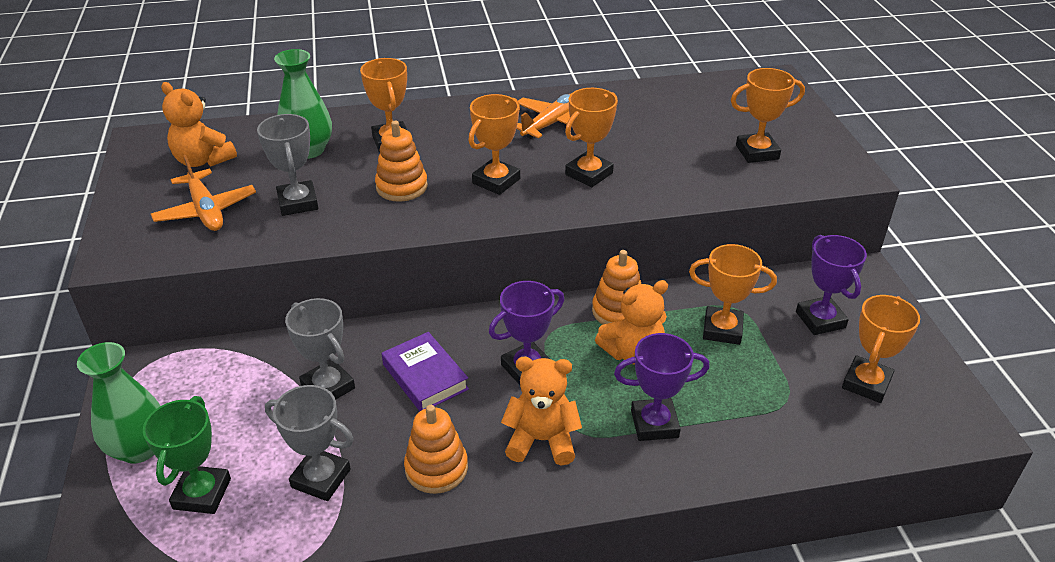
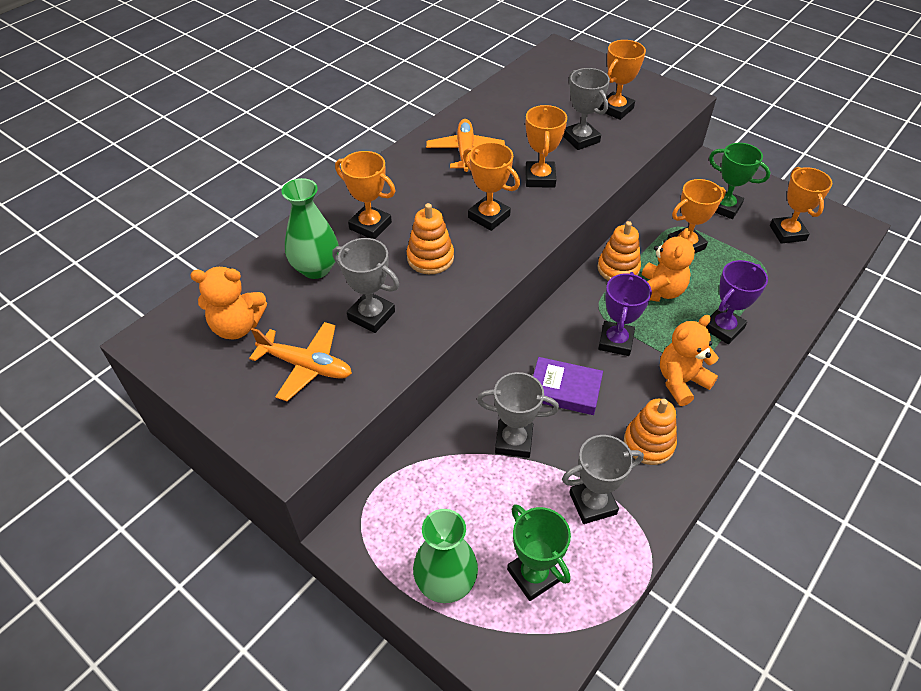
camera: 40 degrees left, 10 degrees up
orange trophy [468,94,520,195] -> orange trophy turned 45 degrees counterclockwise [463,142,520,231]
purple trophy [796,235,867,335] -> green trophy [709,143,771,219]
none -> grey trophy [563,68,610,150]

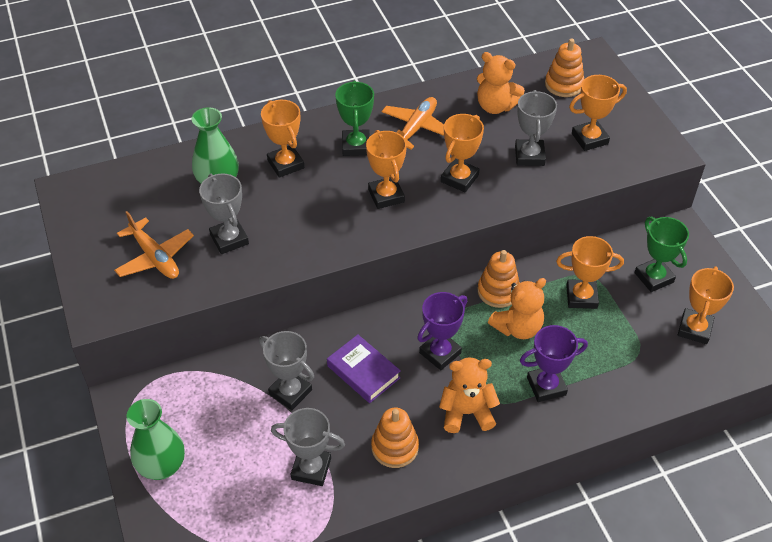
camera: 30 degrees right, 0 degrees up
orange teddy bear [190,267,267,339] -> orange teddy bear moved to [477,52,525,114]
orange stacking toy [407,203,454,274] -> orange stacking toy moved to [545,38,584,97]
green trophy [507,504,571,601] -> green trophy moved to [335,80,374,156]

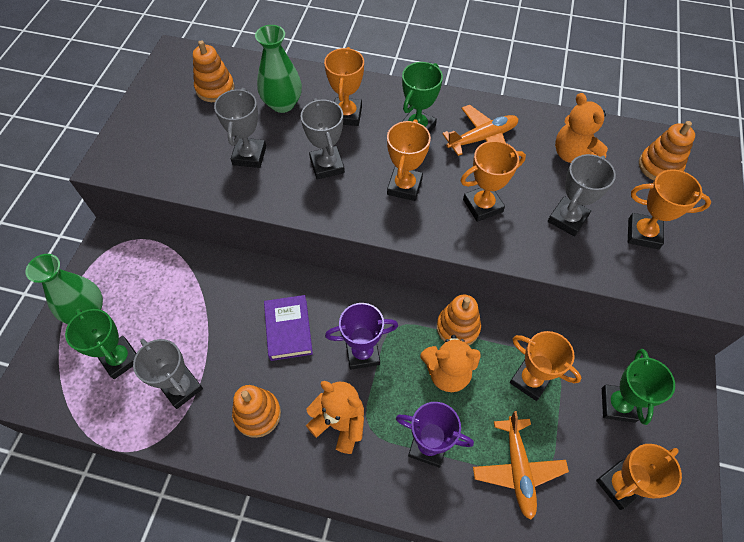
camera: 35 degrees right, 10 degrees up
orange plane [114,211,194,279] -> orange plane moved to [473,411,569,520]
grey trophy [259,331,314,410] -> grey trophy moved to [301,98,345,180]
none -> green trophy [65,309,136,379]
none -> orange stacking toy [193,40,234,102]

